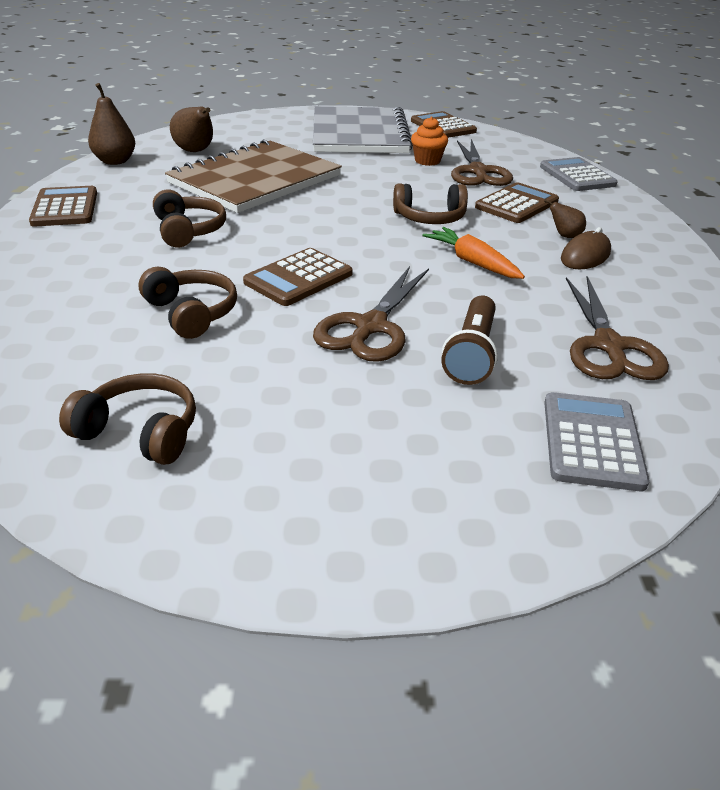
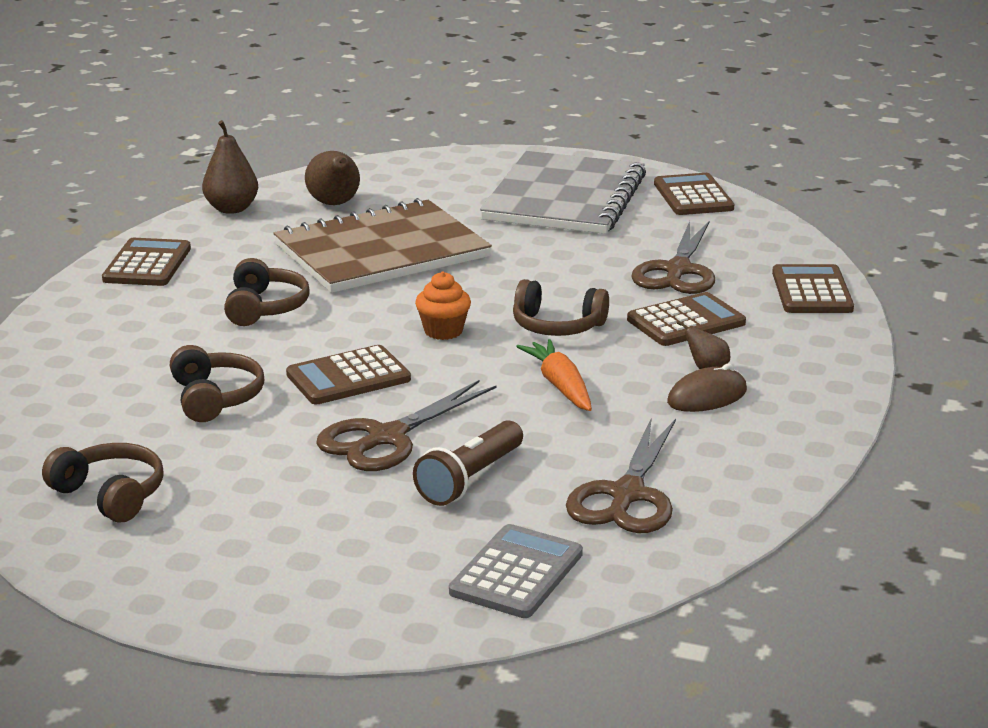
camera: 20 degrees right, 10 degrees down
orange cupcake [411,117,448,166] -> orange cupcake moved to [415,272,471,340]
grey calculator [540,157,618,191] -> brown calculator [772,264,854,313]

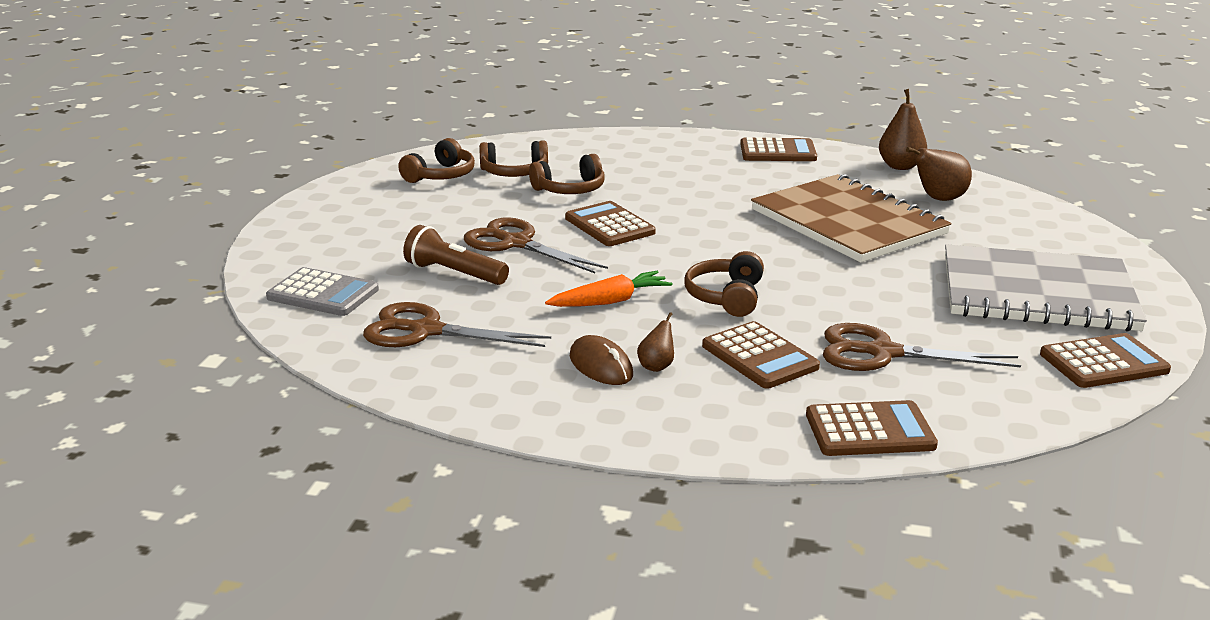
camera: 85 degrees right, 0 degrees up
brown headphones [224,258,310,326] -> brown headphones moved to [479,140,548,177]
orange cupcake [415,272,471,340] -> none

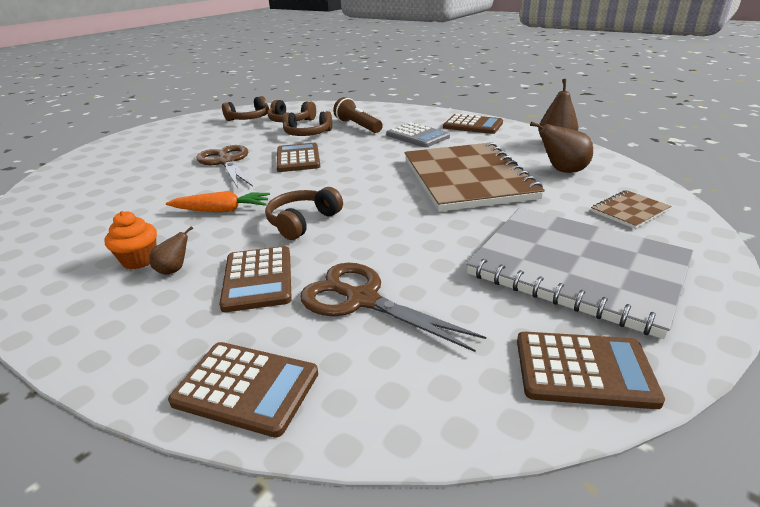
camera: 25 degrees right, 5 degrees up
grey calculator [266,267,379,316] -> grey calculator moved to [386,122,450,147]
brown scissors [363,302,551,347] -> none
brown flashlight [403,225,509,285] -> brown flashlight moved to [333,97,383,133]
brown mouse [570,335,633,385] -> orange cupcake [105,211,157,270]
none -> brown notebook [591,190,671,229]

